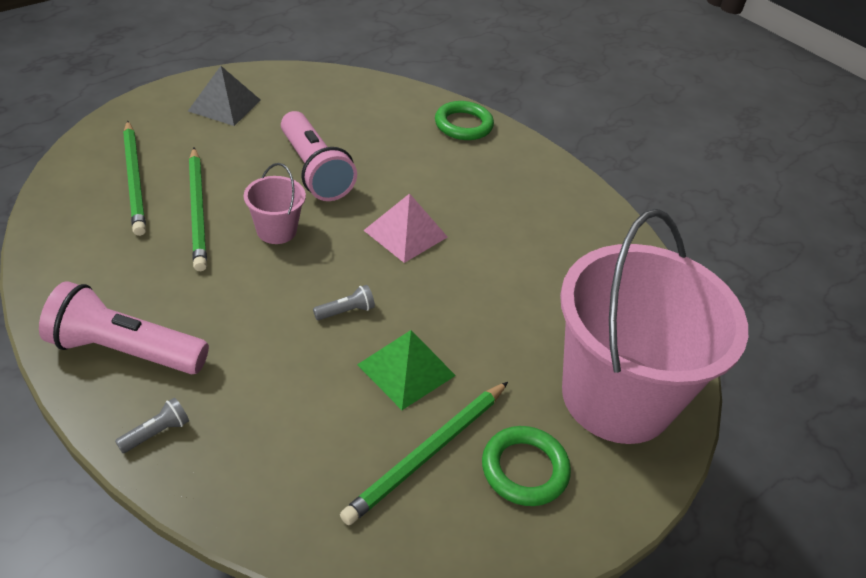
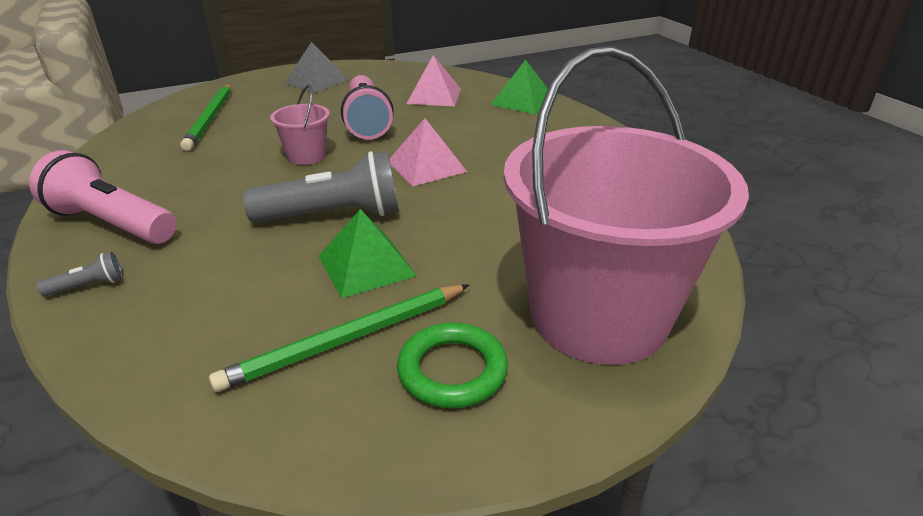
camera: 20 degrees right, 10 degrees down
green pencil [189,147,207,271] -> none
grey flashlight [313,285,375,320] -> grey flashlight [243,151,399,223], size x2.39
green ring [435,101,494,140] -> green pyramid [491,60,548,114]
none -> pink pyramid [407,55,461,106]

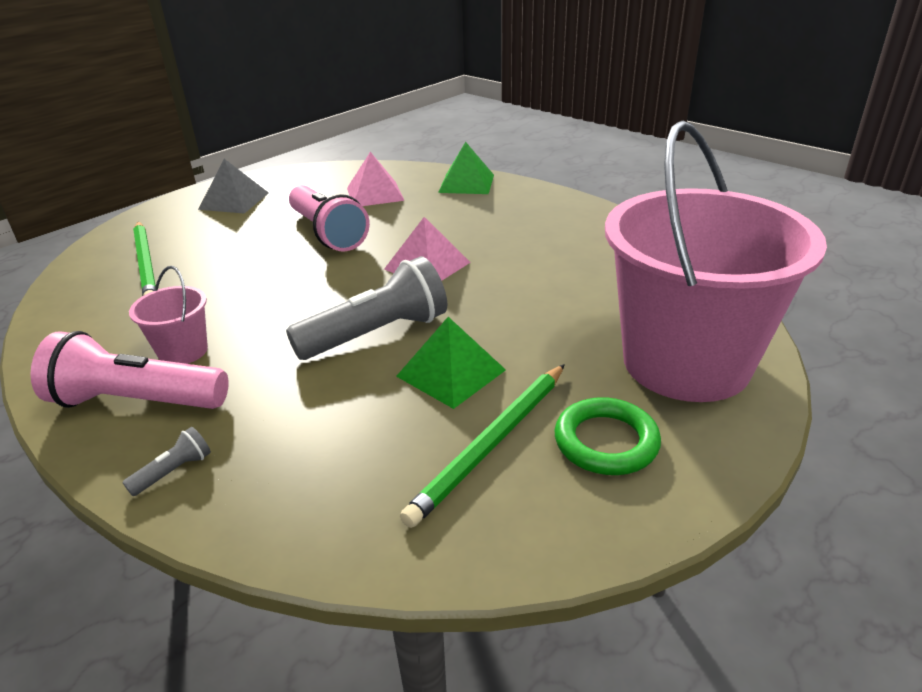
camera: 20 degrees left, 0 degrees up
pink bucket [270,85,330,165] -> pink bucket moved to [129,266,208,364]

